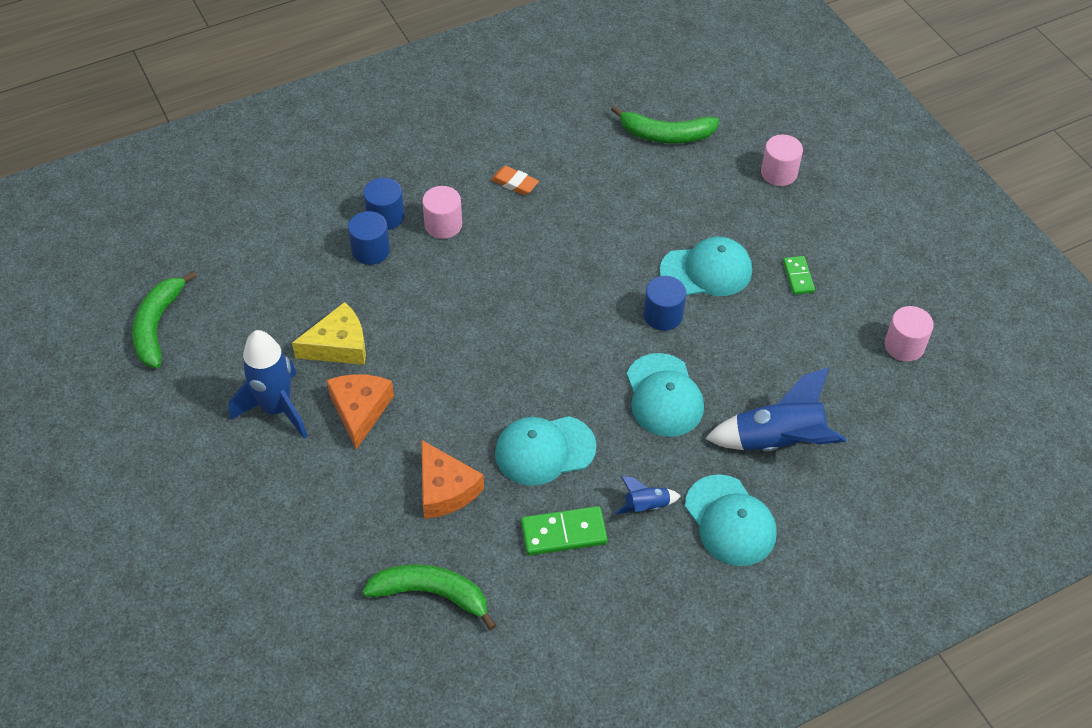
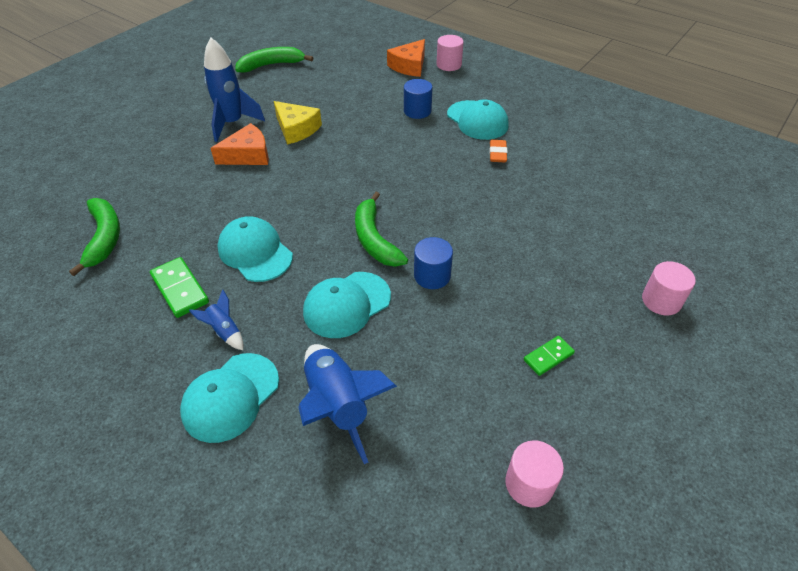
camera: 65 degrees right, 5 degrees down
blue cylinder [348,211,390,265] -> none
orange cheese [421,440,484,519] -> orange cheese moved to [387,39,425,77]
pink cylinder [422,186,462,239] -> pink cylinder moved to [437,35,464,71]
green banana [611,105,719,144] -> green banana moved to [355,192,408,267]
turquoise cap [660,237,752,296] -> turquoise cap moved to [447,99,509,140]

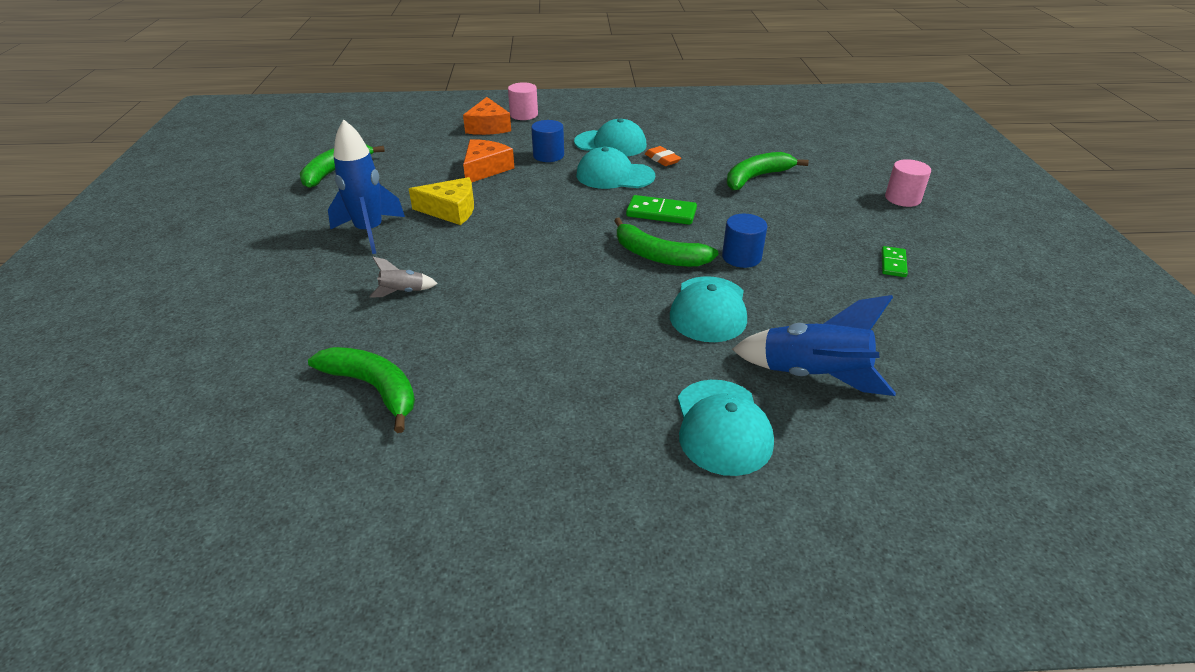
camera: 40 degrees left, 10 degrees down
green domino [150,257,209,318] -> green domino moved to [626,195,697,225]
blue rocket [189,289,243,350] -> none
orange cheese [210,123,269,165] -> orange cheese moved to [463,139,514,182]
turquoise cap [217,216,293,282] -> turquoise cap moved to [576,147,655,189]
pink cylinder [505,440,564,508] -> none
none -> grey rocket [369,257,438,298]
none -> green banana [727,152,809,190]

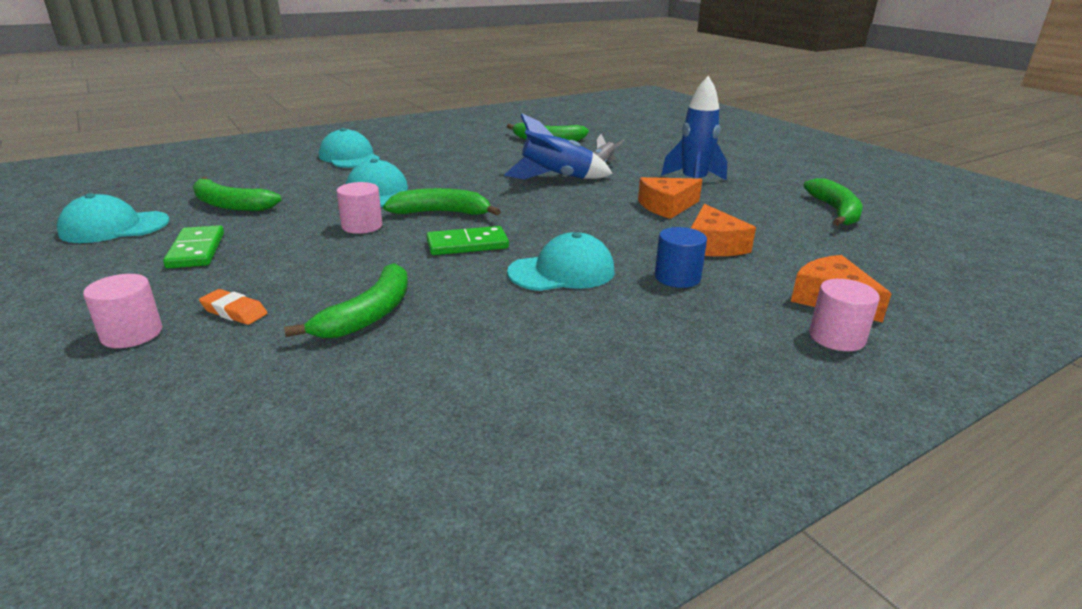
camera: 150 degrees right, 10 degrees down
yellow cheese [409,177,474,225] -> orange cheese [638,177,702,219]
turquoise cap [574,118,647,157] -> turquoise cap moved to [57,193,170,243]
orange eraser [645,146,681,166] -> orange eraser moved to [199,289,267,325]
blue cylinder [722,214,767,268] -> pink cylinder [337,182,382,234]
blue rocket [732,295,896,396] -> blue rocket moved to [504,113,613,179]
green domino [881,246,908,277] -> green domino [163,225,224,268], size x1.60
none -> green banana [193,177,281,211]

